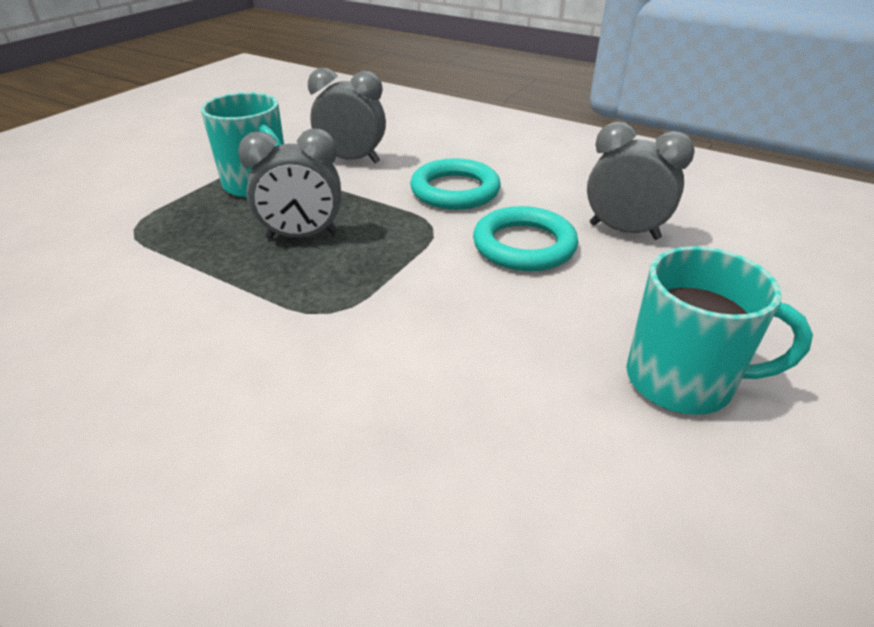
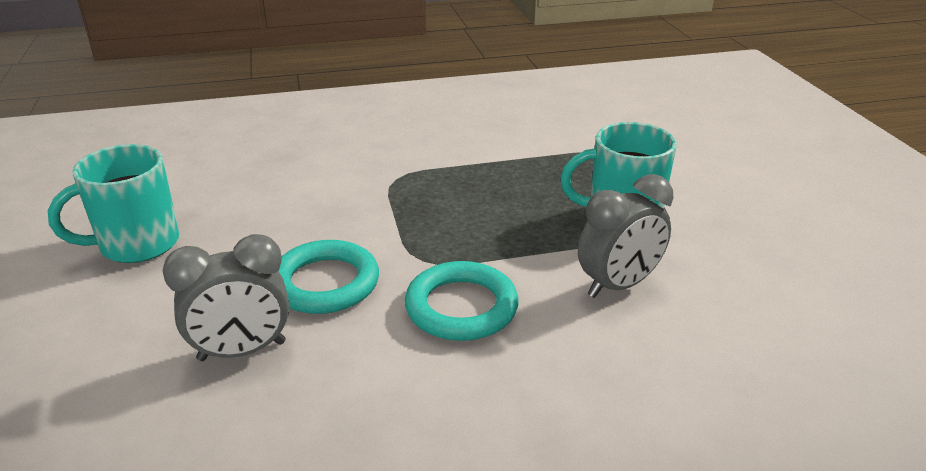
camera: 135 degrees right, 5 degrees down
grey clock [238,129,341,240] -> none

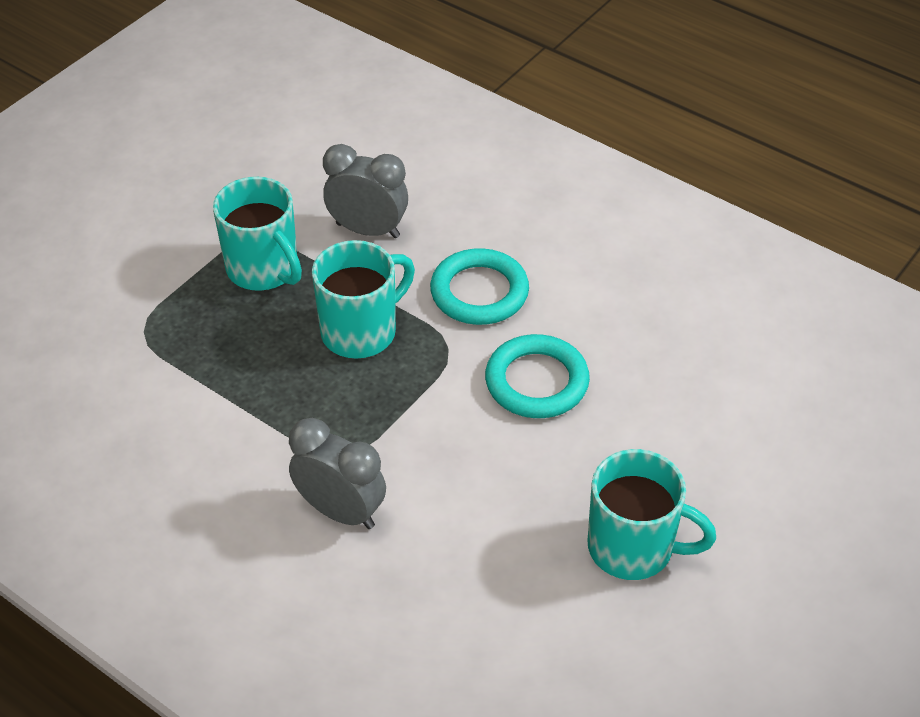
camera: 130 degrees left, 15 degrees up
grey clock [163,234,289,361] -> grey clock moved to [289,418,386,529]
none -> turquoise mug [312,240,415,359]

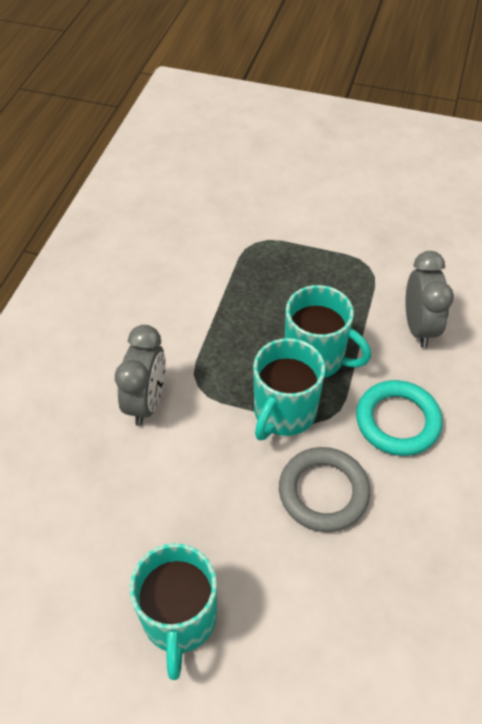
camera: 70 degrees right, 5 degrees up
turquoise mug [213,176,302,291] -> turquoise mug moved to [253,338,325,441]
turquoise ring [485,334,590,418] -> grey ring [279,447,370,532]

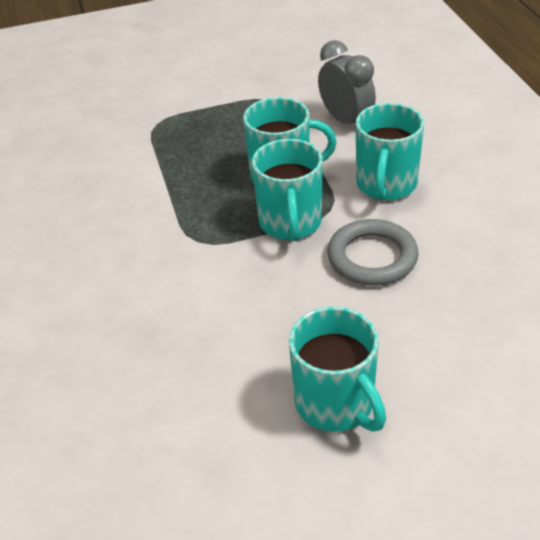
camera: 30 degrees left, 10 degrees down
grey clock [115,325,166,426] -> none
turquoise ring [356,380,443,456] -> turquoise mug [356,103,424,200]

